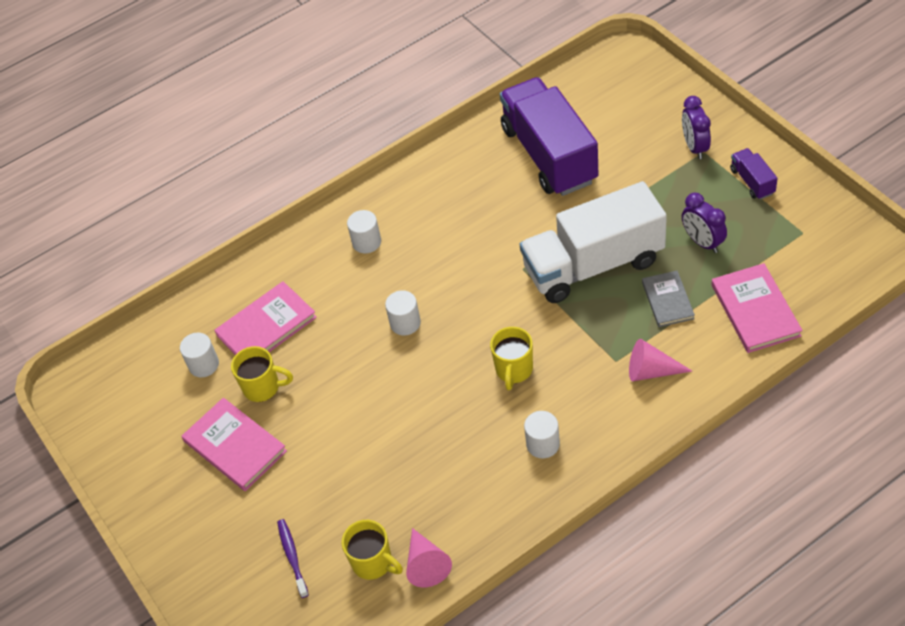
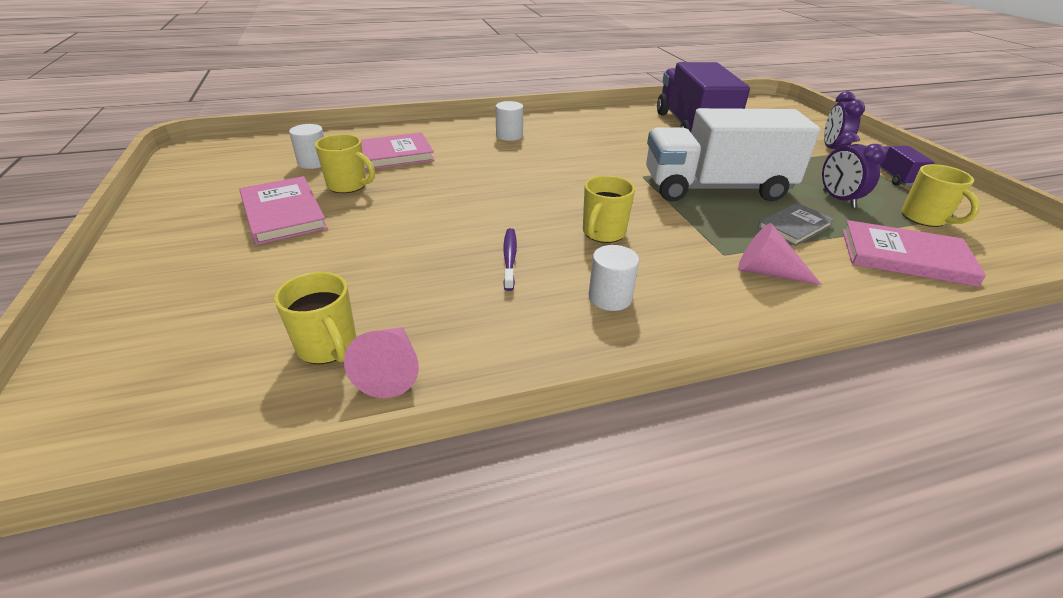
camera: 10 degrees right, 15 degrees down
purple toothbrush [277,519,309,598] -> purple toothbrush moved to [503,228,517,291]
white cylinder [385,290,421,336] -> none
grey book [642,271,695,327] -> grey book turned 45 degrees clockwise [758,203,835,246]
pink book [711,263,803,353] -> pink book turned 75 degrees counterclockwise [842,220,986,287]
none -> yellow mug [902,164,980,227]

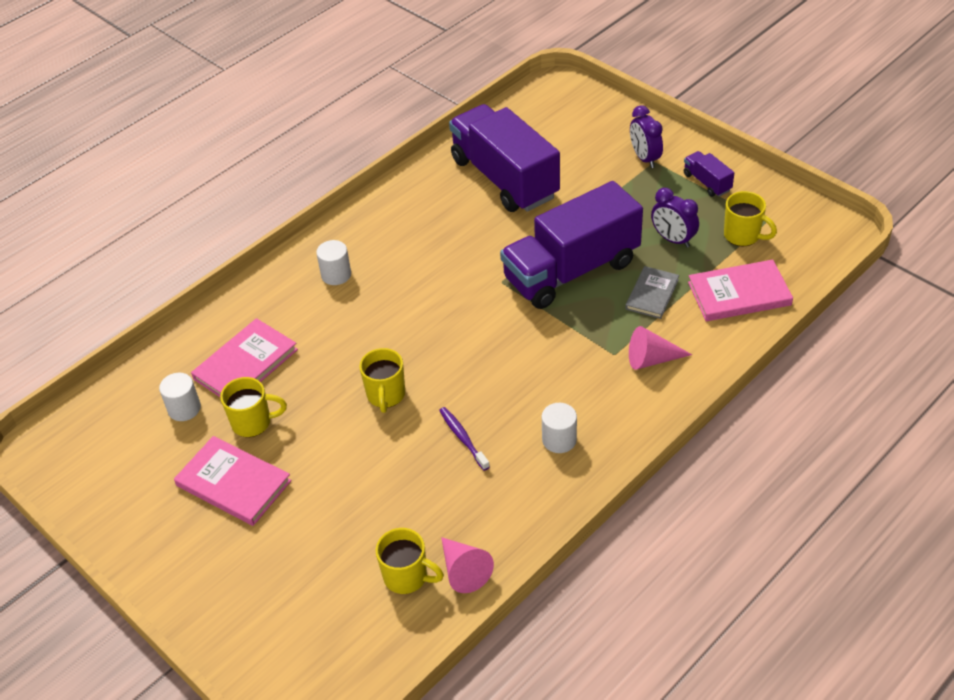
camera: 25 degrees left, 10 degrees up
yellow mug [583,175,635,243] -> yellow mug moved to [359,348,405,413]
white truck [646,108,820,202] -> purple truck [500,181,643,309]

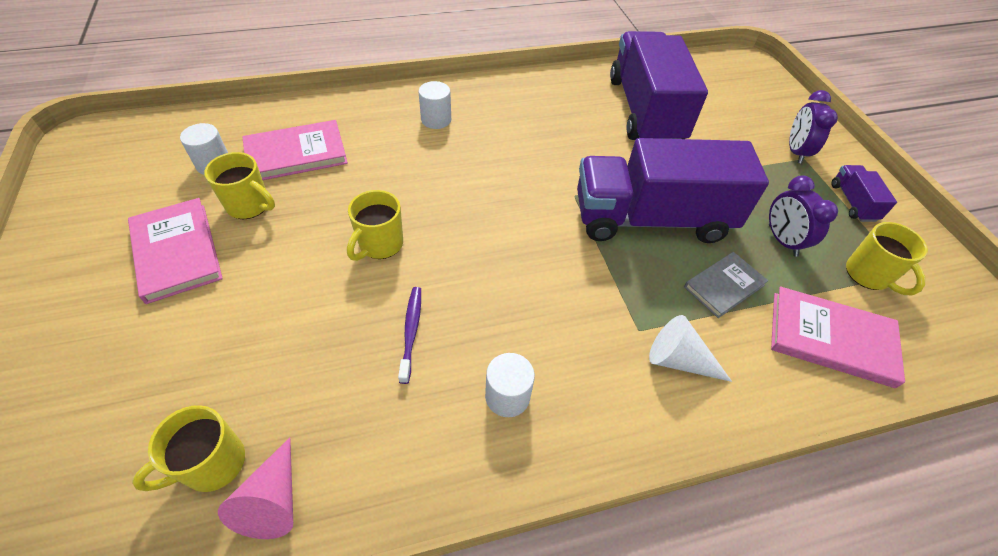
camera: 25 degrees right, 5 degrees up
yellow mug [375,528,444,594] -> yellow mug turned 90 degrees clockwise [132,405,245,492]
pink cone [629,326,692,370] -> white cone [649,315,732,382]

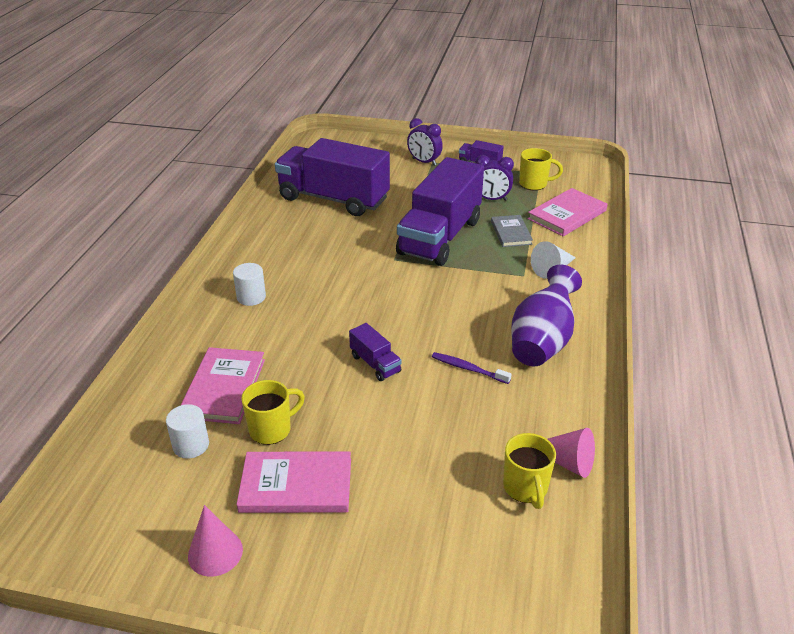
camera: 60 degrees left, 15 degrees down
yellow mug [347,190,403,261] -> purple truck [349,323,402,381]
white cylinder [485,353,535,417] -> purple vase [511,264,582,366]
none -> pink cone [188,505,243,577]

